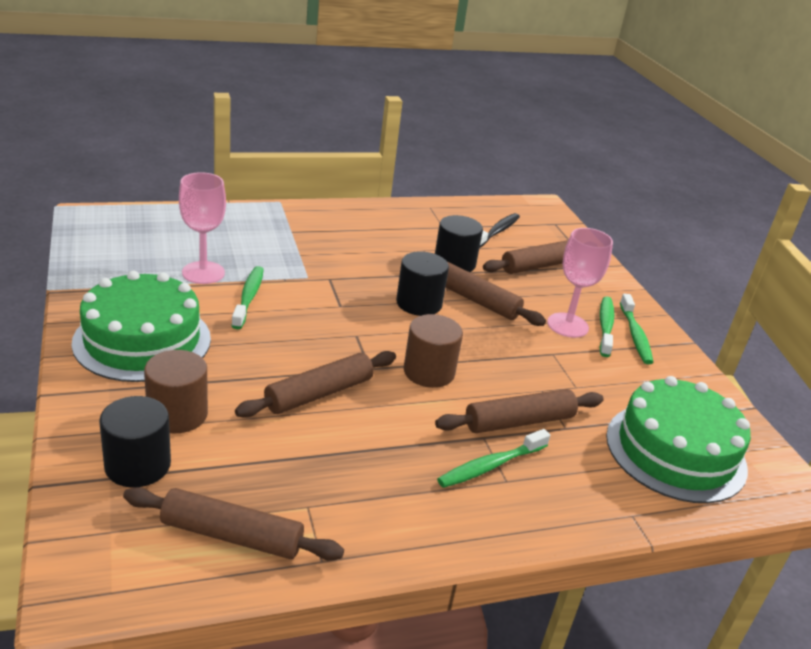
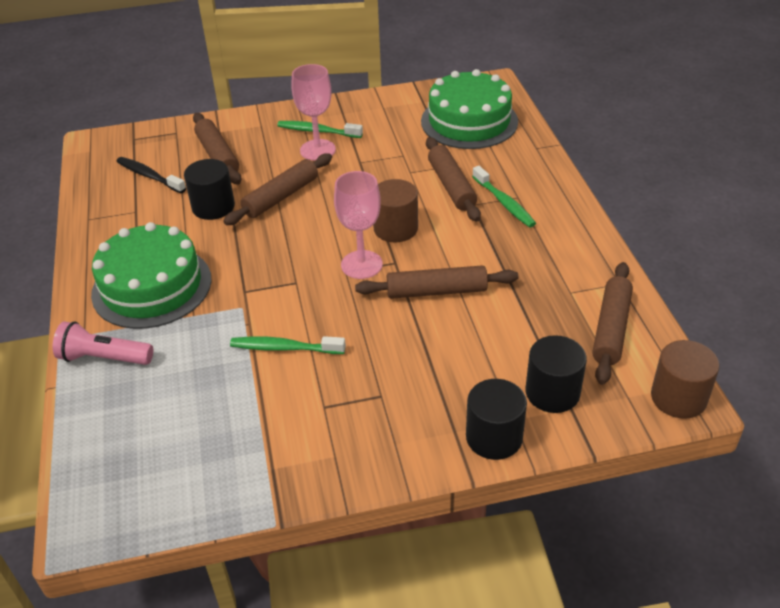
camera: 80 degrees left, 10 degrees up
green cake [72,271,211,382] -> green cake moved to [91,222,212,329]
brown cylinder [144,350,208,433] -> brown cylinder moved to [651,340,719,419]
pink goblet [179,172,226,284] -> pink goblet moved to [334,171,383,279]
brown rolling pin [235,351,396,418] -> brown rolling pin turned 60 degrees counterclockwise [355,265,518,299]
black cylinder [396,251,449,316] -> black cylinder moved to [466,379,527,460]
green toothbrush [620,294,654,364] -> none
none -> pink flashlight [53,321,153,365]

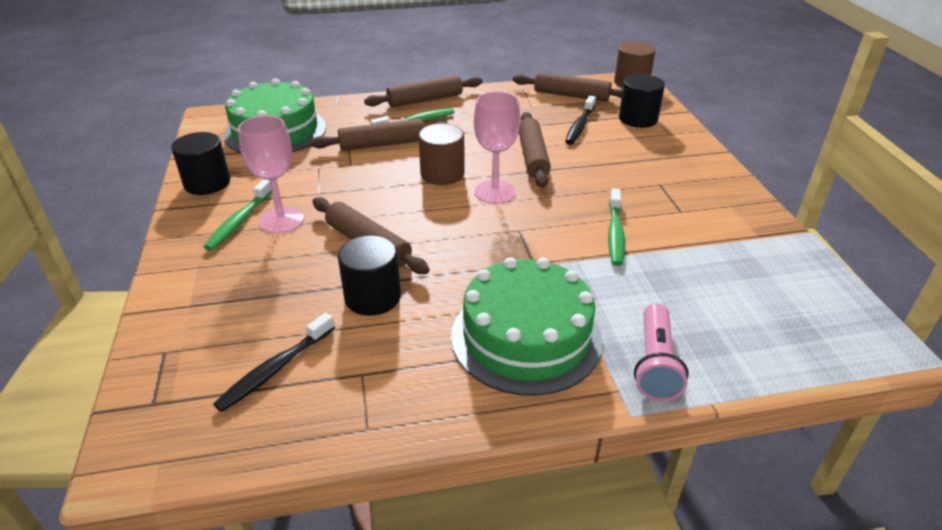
camera: 90 degrees left, 5 degrees down
brown rolling pin [193,113,242,185] -> brown rolling pin moved to [364,75,482,108]
black cylinder [466,379,527,460] -> black cylinder moved to [171,132,230,195]
none -> black toothbrush [565,96,596,145]

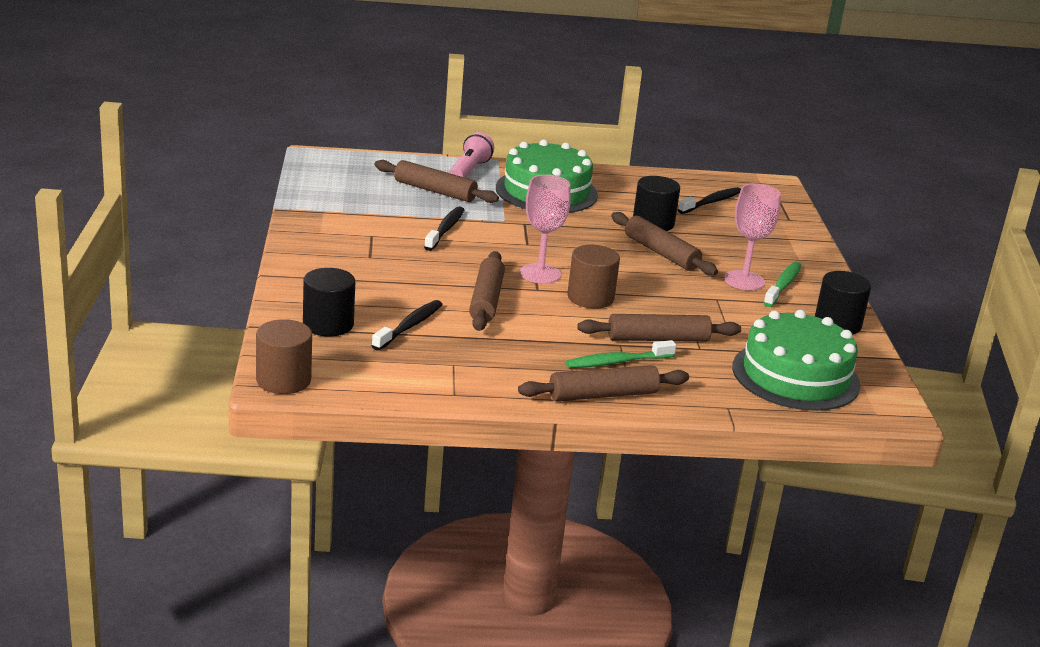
camera: 175 degrees left, 10 degrees down
brown rolling pin [513,72,623,102] -> brown rolling pin moved to [375,160,499,203]
green toothbrush [608,189,625,266] -> black toothbrush [424,206,464,251]

